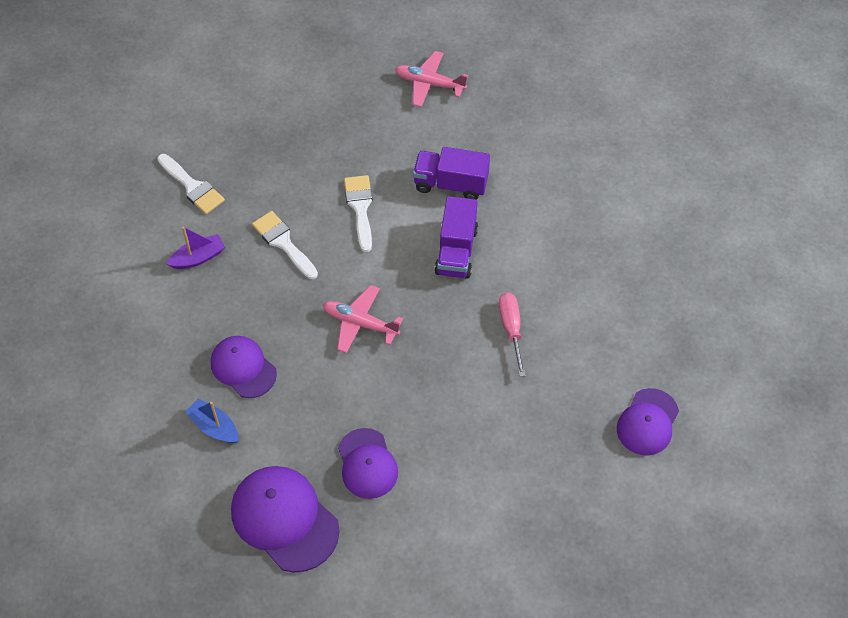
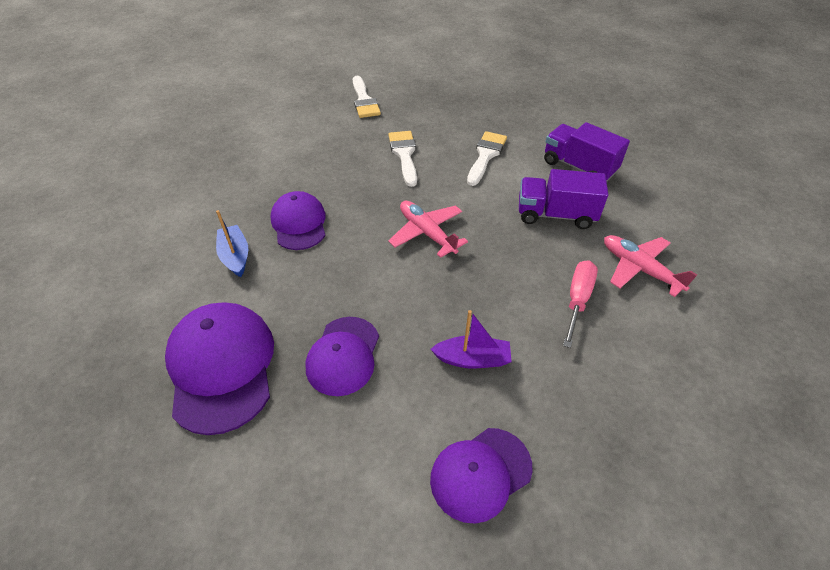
camera: 30 degrees right, 10 degrees down
purple boat [167,227,225,269] -> purple boat moved to [431,310,512,368]
pink plane [395,51,468,107] -> pink plane moved to [604,235,697,297]
purple truck [434,196,478,279] -> purple truck turned 60 degrees clockwise [519,169,608,229]
purple cap [617,388,679,456] -> purple cap moved to [430,428,533,524]

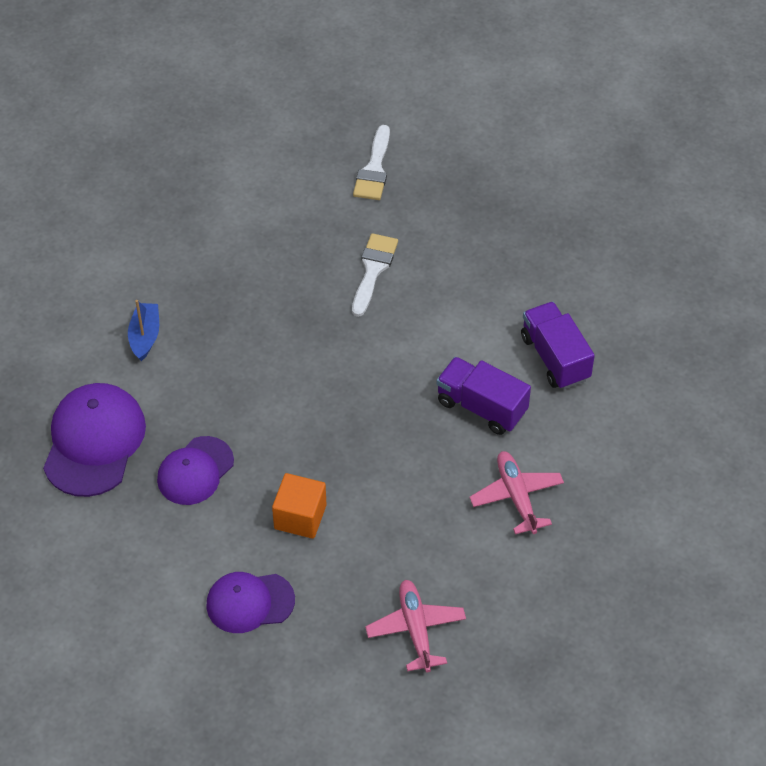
camera: 25 degrees right, 5 degrees up
purple cap [271,191,326,250] -> none
pink plane [388,201,468,258] -> pink plane moved to [365,580,466,672]
purple boat [431,310,512,368] -> orange cube [272,473,327,539]
white brush [467,131,507,186] -> none
pink screwdriver [563,260,598,348] -> none

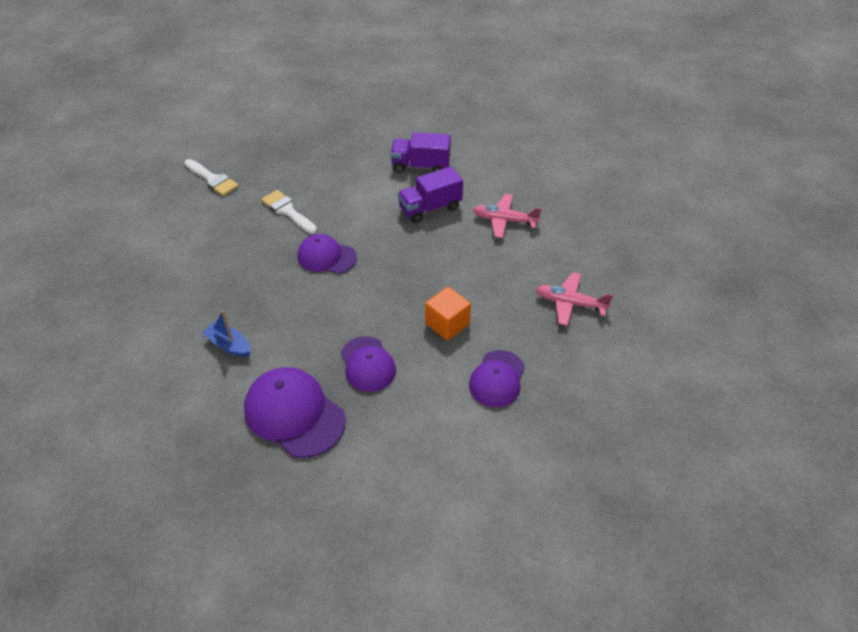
camera: 60 degrees left, 5 degrees down
none -> purple cap [298,234,357,274]

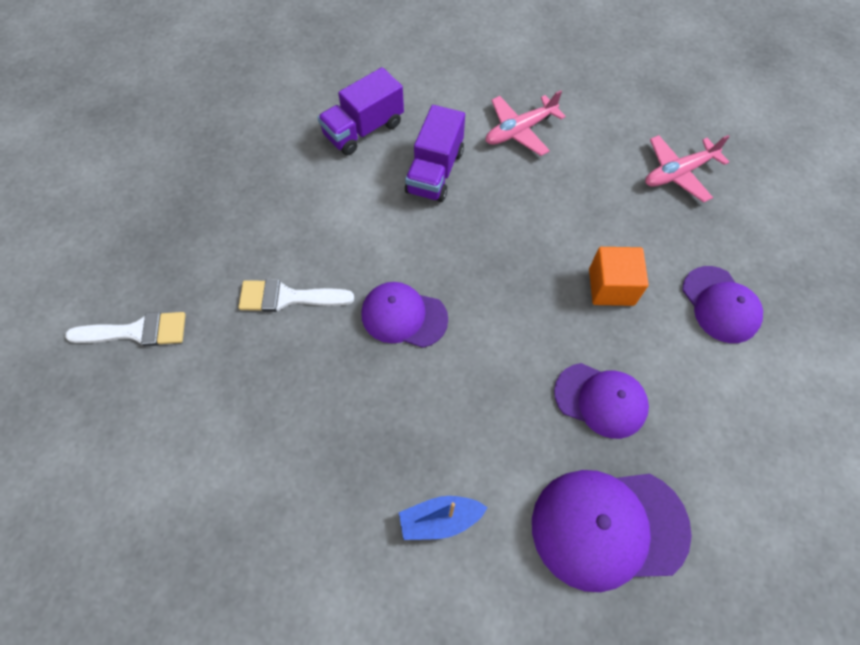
camera: 45 degrees left, 15 degrees up
purple cap [298,234,357,274] -> purple cap turned 45 degrees clockwise [361,282,448,348]

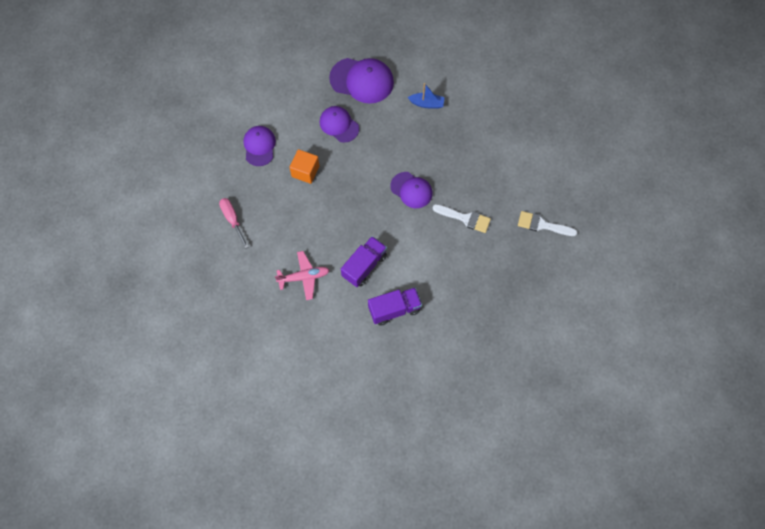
camera: 160 degrees left, 5 degrees up
pink plane [645,135,730,203] -> pink screwdriver [219,198,248,249]

